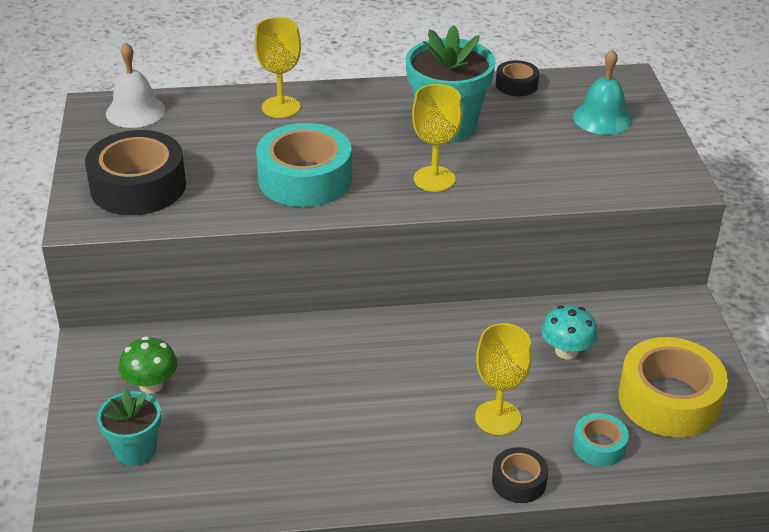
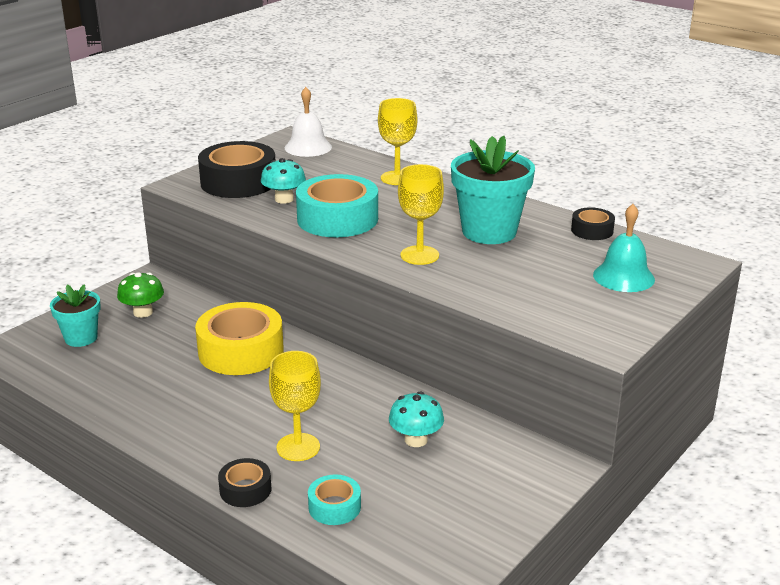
camera: 45 degrees right, 10 degrees down
yellow tape [618,337,728,437] -> yellow tape moved to [195,302,284,375]
none -> turquoise mushroom [261,158,306,204]

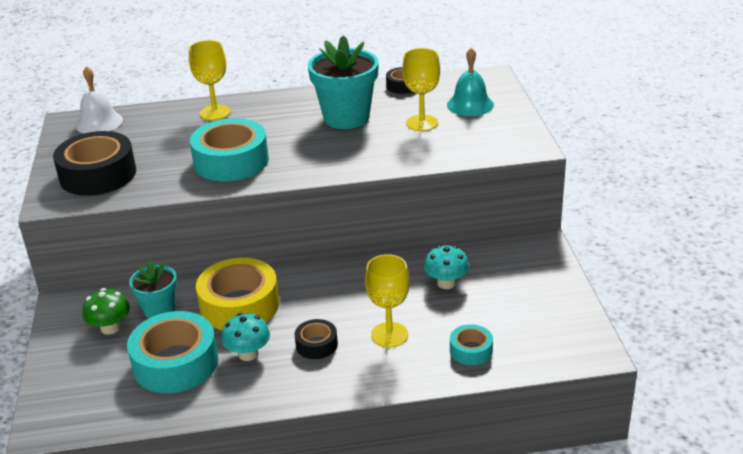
camera: 45 degrees left, 5 degrees up
turquoise flower pot [50,284,101,347] -> turquoise flower pot moved to [129,261,177,319]
black tape [218,458,271,507] -> black tape moved to [295,319,338,359]
turquoise mushroom [261,158,306,204] -> turquoise mushroom moved to [221,313,270,361]
yellow goblet [398,164,444,265] -> yellow goblet moved to [402,48,440,131]
none -> turquoise tape [127,311,218,393]

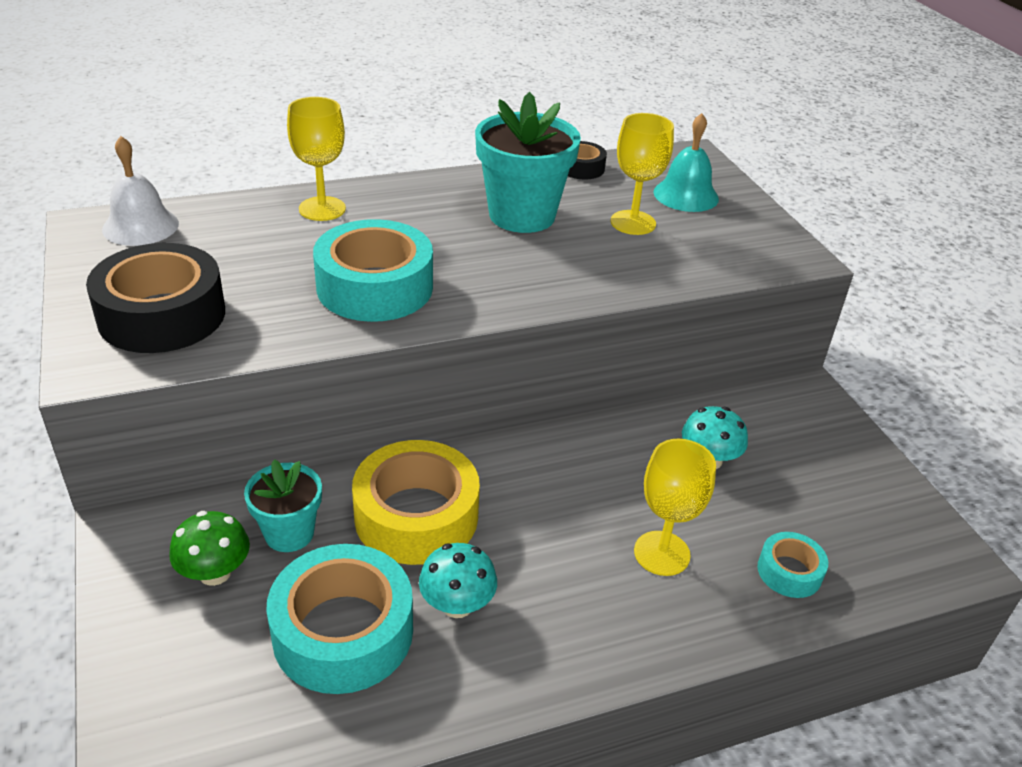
camera: 15 degrees left, 5 degrees up
black tape [295,319,338,359] -> none

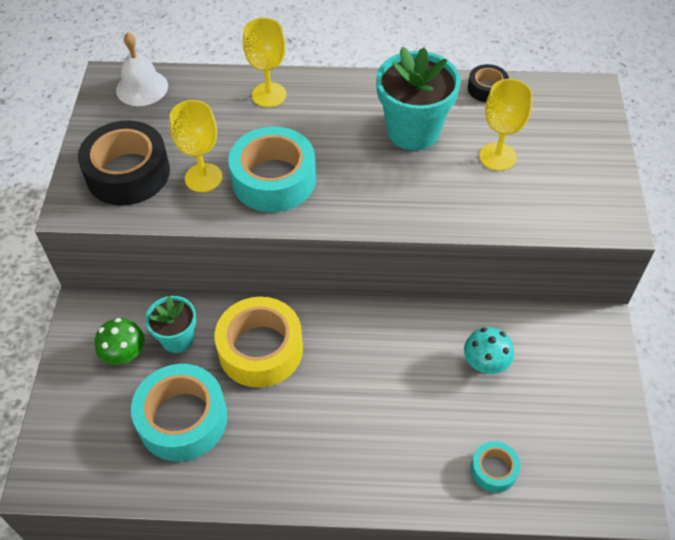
camera: 25 degrees right, 15 degrees up
turquoise mushroom [419,543,497,618] -> none
yellow goblet [634,439,716,576] -> yellow goblet moved to [169,100,223,192]
turquoise bell [654,113,719,212] -> none

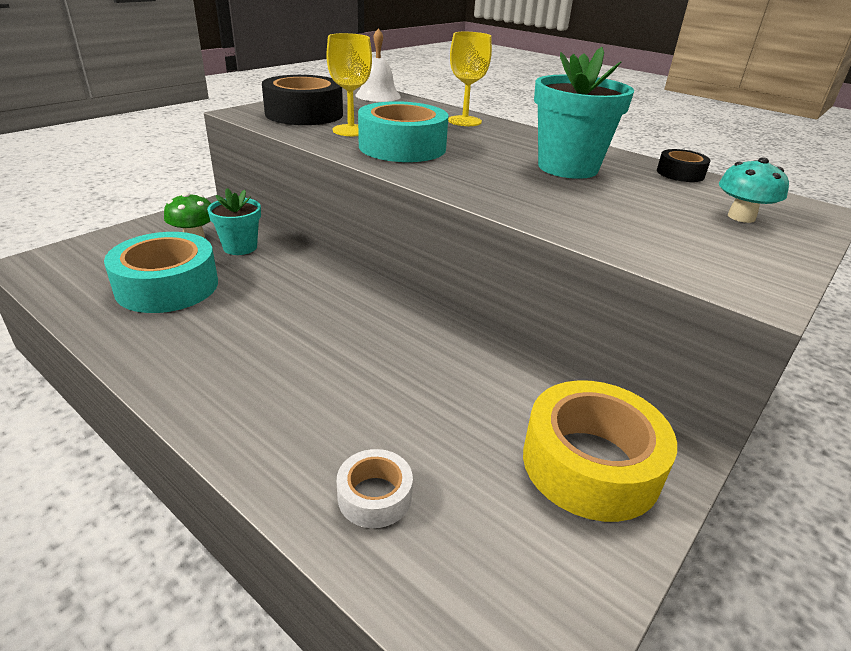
camera: 35 degrees right, 20 degrees down
yellow tape [215,297,303,388] -> yellow tape moved to [523,380,677,522]
turquoise mushroom [464,327,514,374] -> turquoise mushroom moved to [719,157,789,223]
turquoise tape [471,441,521,493] -> white tape [337,449,413,528]
yellow goblet [479,79,533,171] -> none

